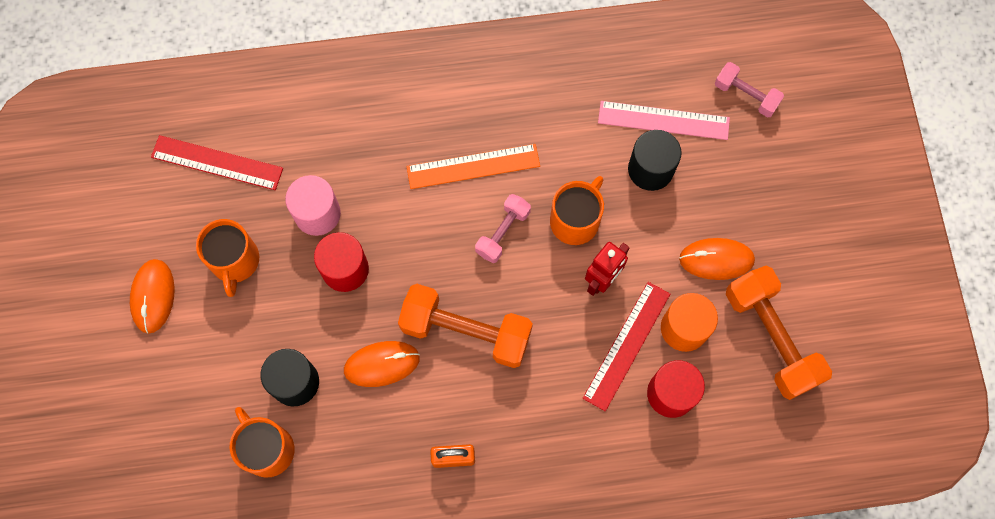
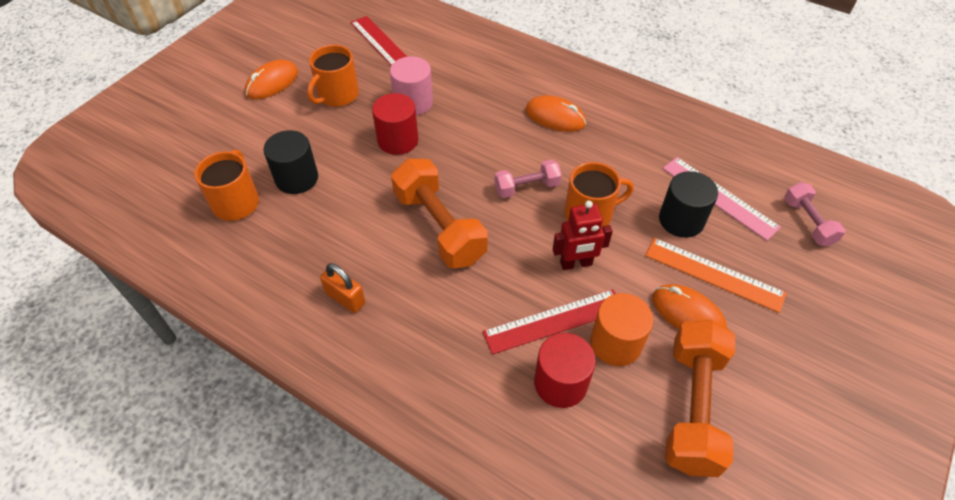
camera: 40 degrees right, 20 degrees down
orange mouse [344,341,420,387] -> orange mouse moved to [525,95,586,132]
orange ruler [407,144,540,189] -> orange ruler moved to [645,238,787,313]

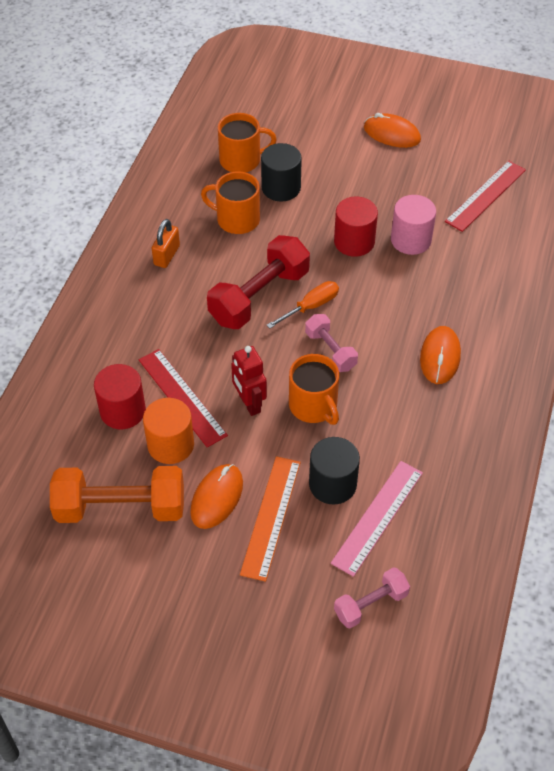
camera: 75 degrees right, 0 degrees up
orange mug [307,45,359,107] -> orange mug moved to [201,172,260,234]
orange dumbbell [391,159,488,268] -> red dumbbell [207,235,310,329]
none -> orange screwdriver [266,281,339,329]

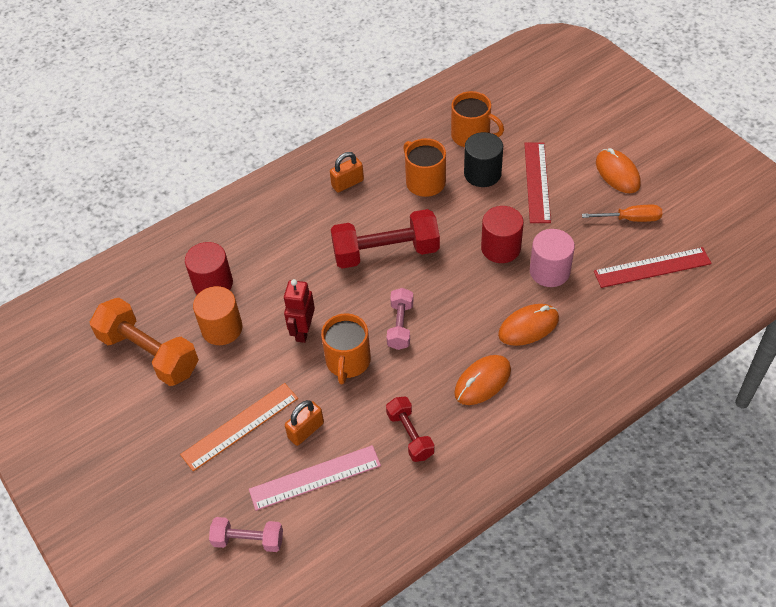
camera: 40 degrees right, 0 degrees up
red ruler [139,349,228,448] -> red ruler moved to [524,142,551,223]
orange mouse [190,464,243,529] -> orange mouse moved to [498,304,559,346]
orange screwdriver [266,281,339,329] -> orange screwdriver moved to [582,205,662,222]
black cylinder [309,437,360,504] -> orange padlock [285,400,324,446]
none -> red dumbbell [386,396,434,462]

